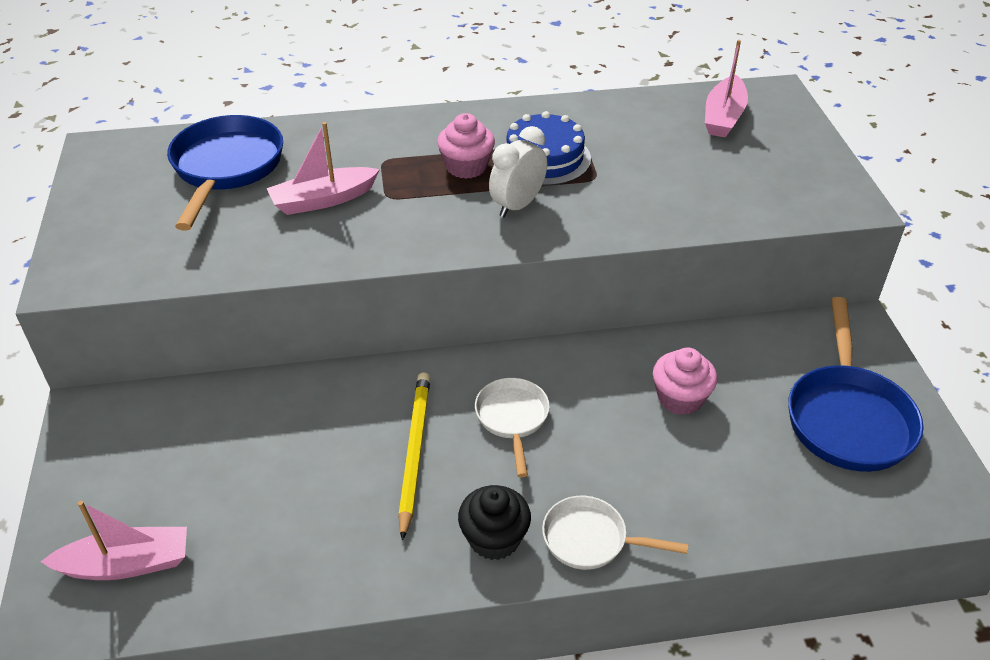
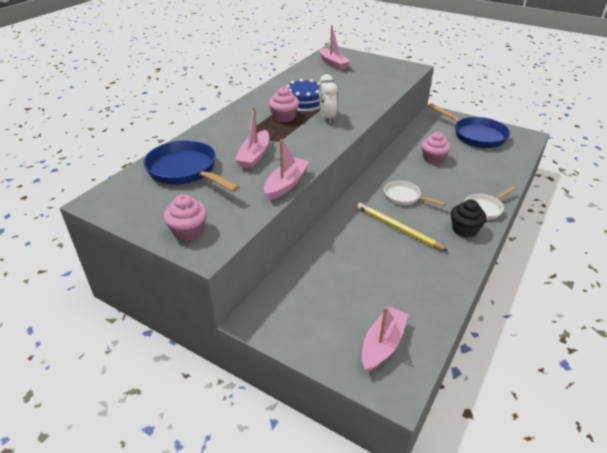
camera: 50 degrees left, 5 degrees down
none -> pink cupcake [164,194,207,241]
none -> pink boat [264,139,309,201]

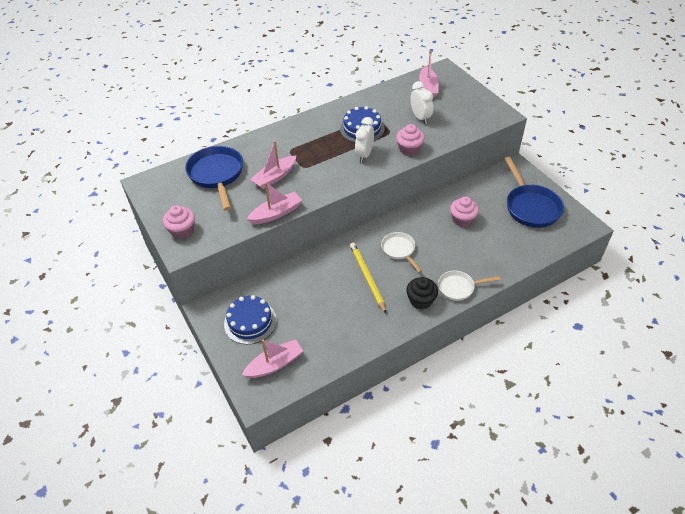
camera: 30 degrees right, 10 degrees up
pink cupcake [269,87,299,122] -> pink cupcake moved to [396,124,425,156]
none -> blue cake [224,295,277,344]
none -> white clock [410,81,433,124]

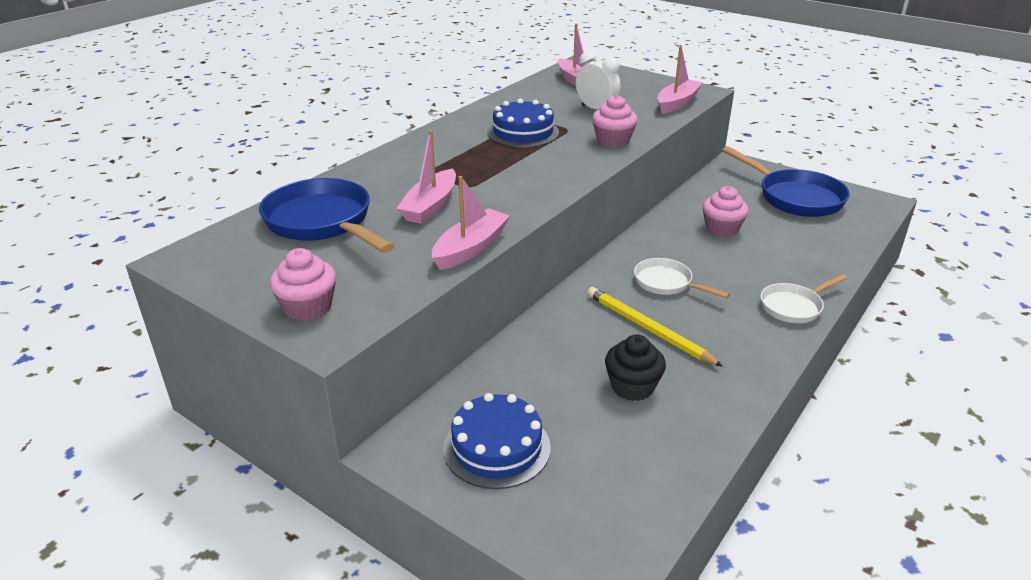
camera: 25 degrees left, 15 degrees down
pink boat [242,339,303,378] -> pink boat moved to [657,46,703,114]
white clock [355,117,374,162] -> none
black cupcake [406,277,438,309] -> black cupcake moved to [605,335,666,401]

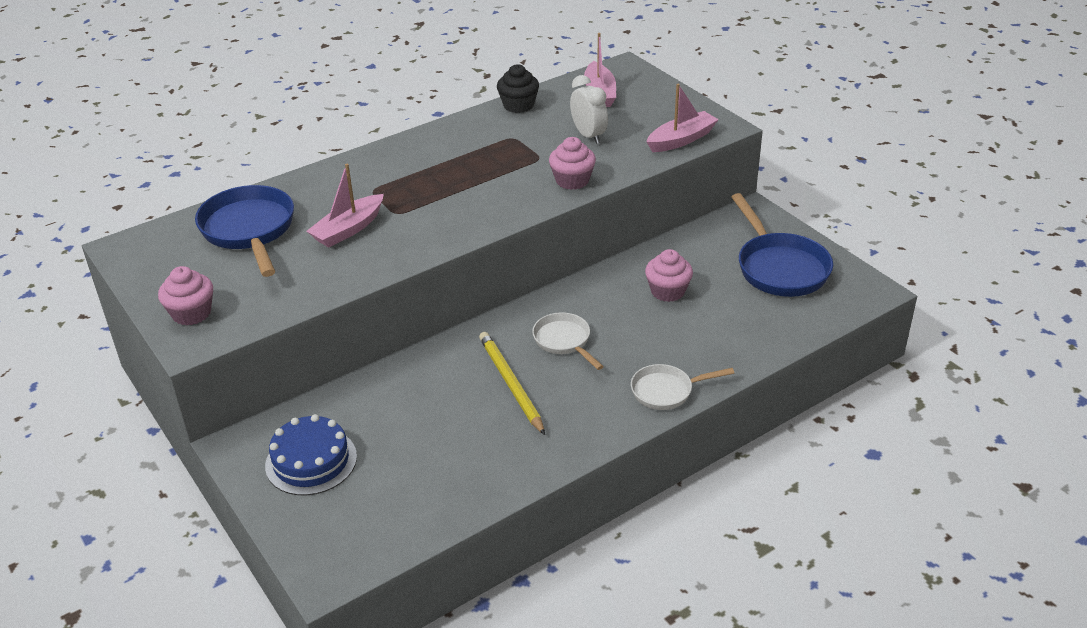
camera: 20 degrees right, 5 degrees up
pink boat [432,176,510,270] -> none
blue cake [487,99,559,148] -> none
black cupcake [605,335,666,401] -> black cupcake moved to [497,64,539,113]

